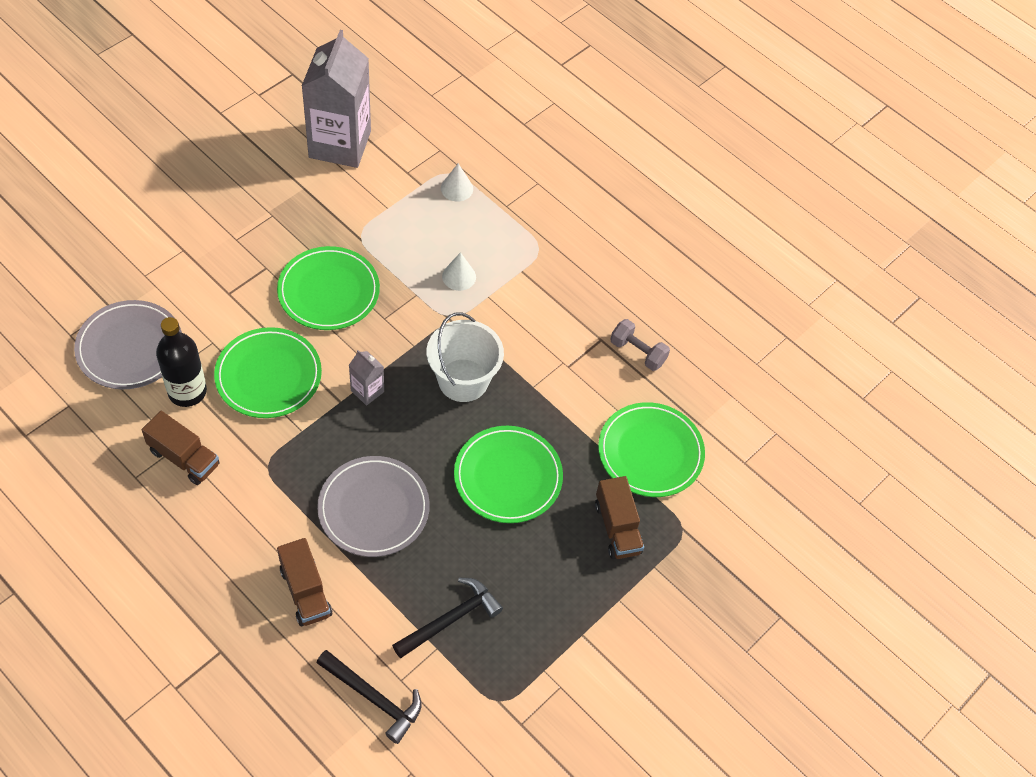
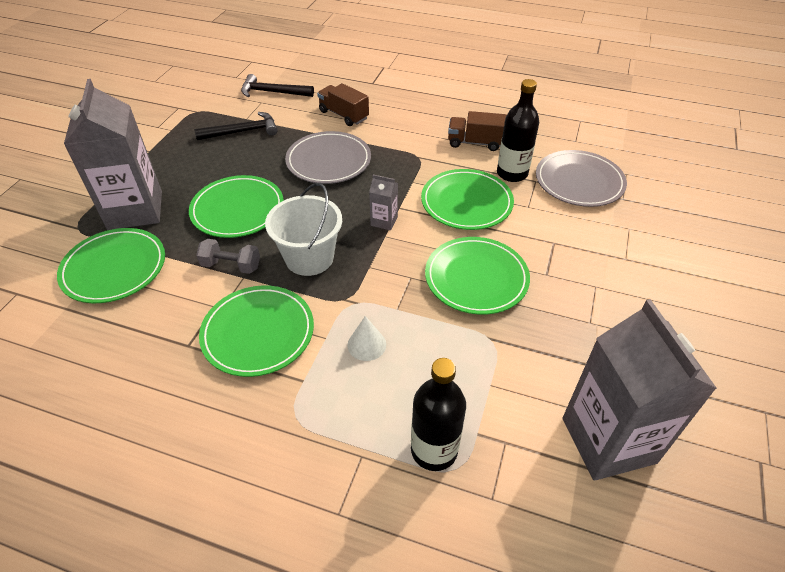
camera: 160 degrees right, 10 degrees down
black hammer [392,578,503,659] -> black hammer turned 135 degrees counterclockwise [194,112,278,140]
white cone [441,163,473,201] -> black bottle [411,358,466,471]
brown truck [595,476,644,559] -> grey carton [64,79,162,230]
grey dumbbell [610,319,670,371] -> grey dumbbell moved to [196,239,260,274]
none -> green plate [199,285,314,377]

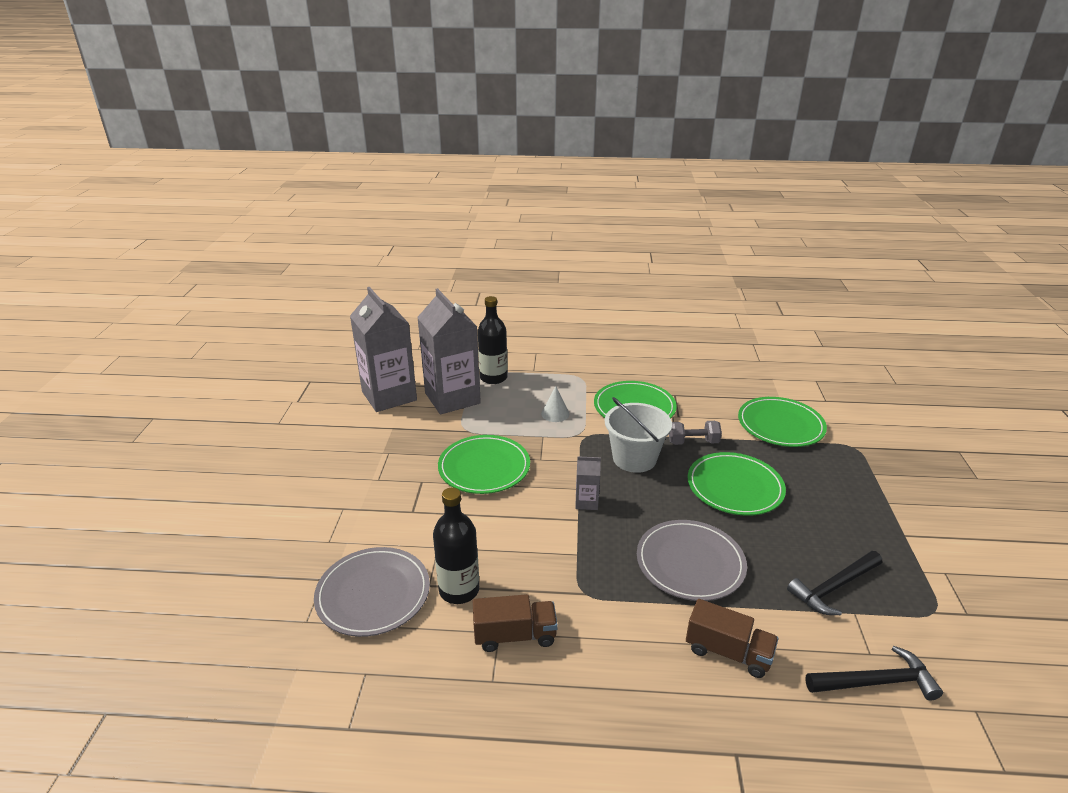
camera: 165 degrees right, 15 degrees down
grey carton [64,79,162,230] -> grey carton moved to [417,288,481,414]
green plate [421,169,514,230] -> none

